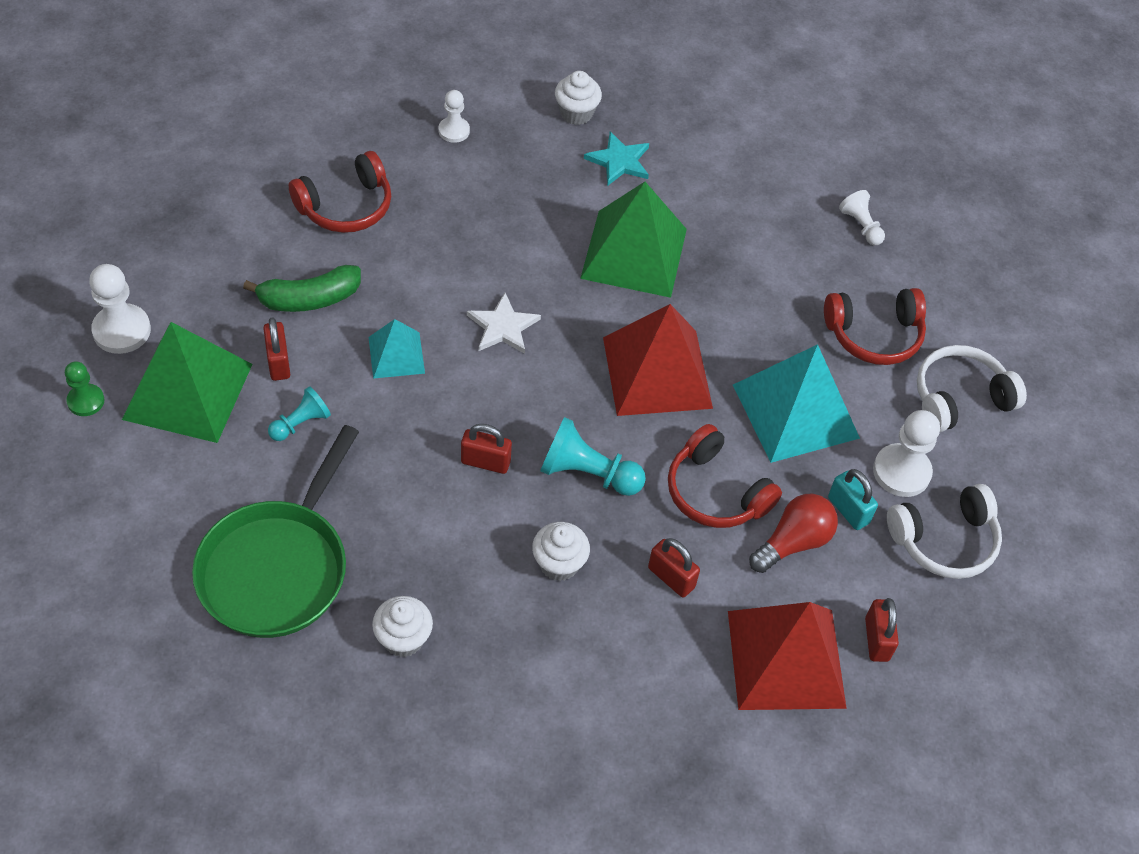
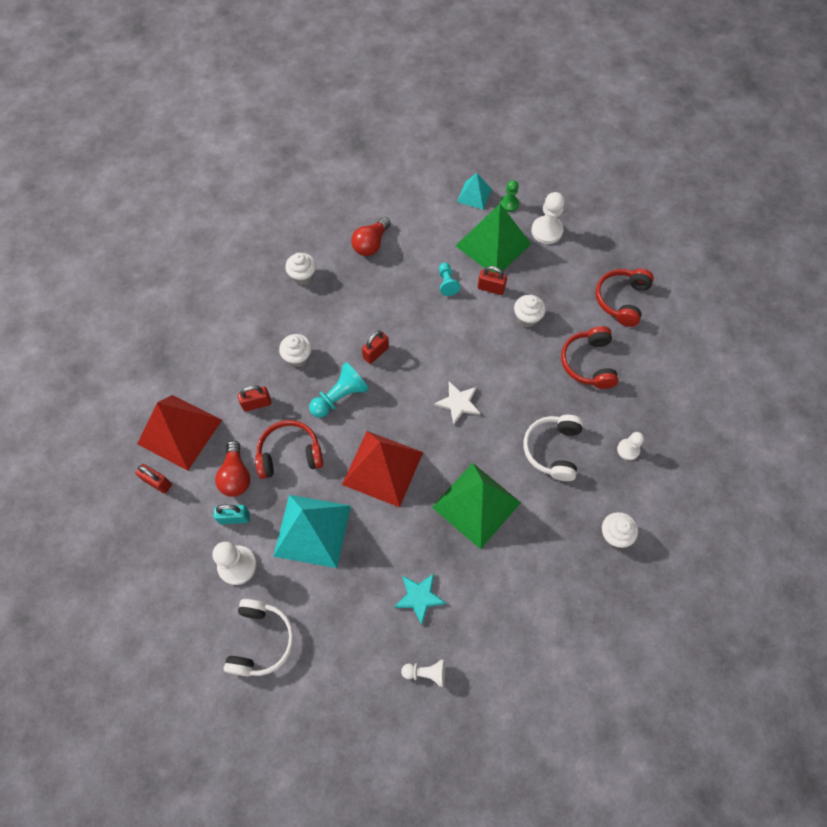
camera: 125 degrees right, 10 degrees up
green pan [192,425,359,638] -> red light bulb [351,217,391,256]
green banana [243,265,361,312] -> white cupcake [514,295,546,328]
turquoise pyramid [369,319,425,379] -> turquoise pyramid moved to [457,173,492,210]
turquoise star [584,131,649,186] -> turquoise star moved to [394,573,447,625]
red headphones [824,288,926,365] -> red headphones moved to [596,268,654,327]
white headphones [887,484,1002,579] -> white headphones moved to [523,415,583,481]

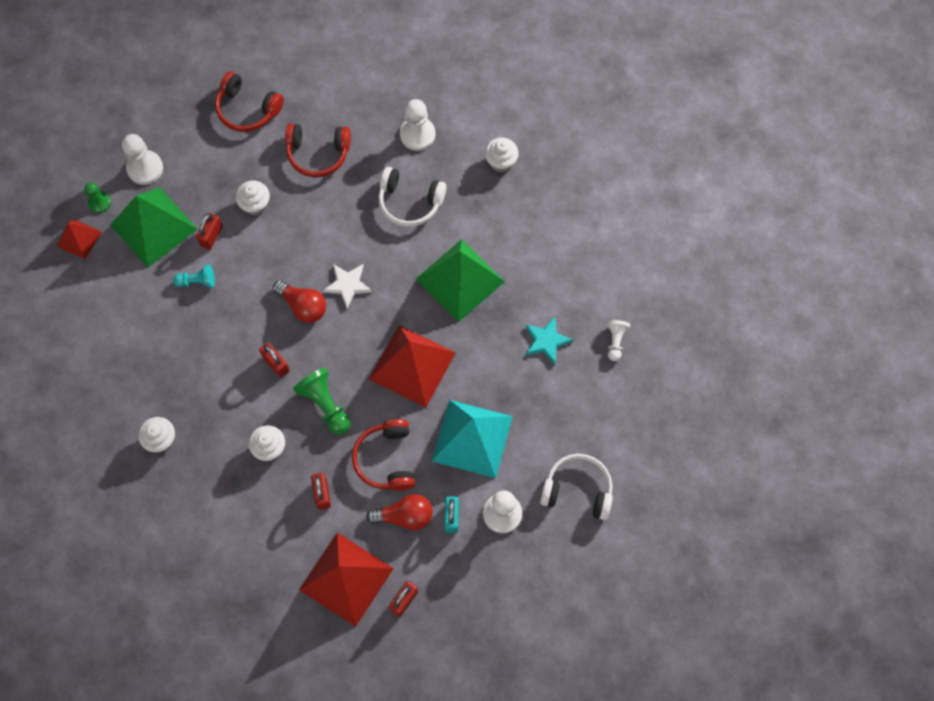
camera: 85 degrees left, 5 degrees up
turquoise pawn [309,362,369,418] -> green pawn [293,368,350,434]
red light bulb [351,217,391,256] -> red light bulb moved to [273,280,326,323]
turquoise pyramid [457,173,492,210] -> red pyramid [57,219,102,259]
white pawn [617,432,644,460] -> white pawn [400,99,436,151], size x1.62

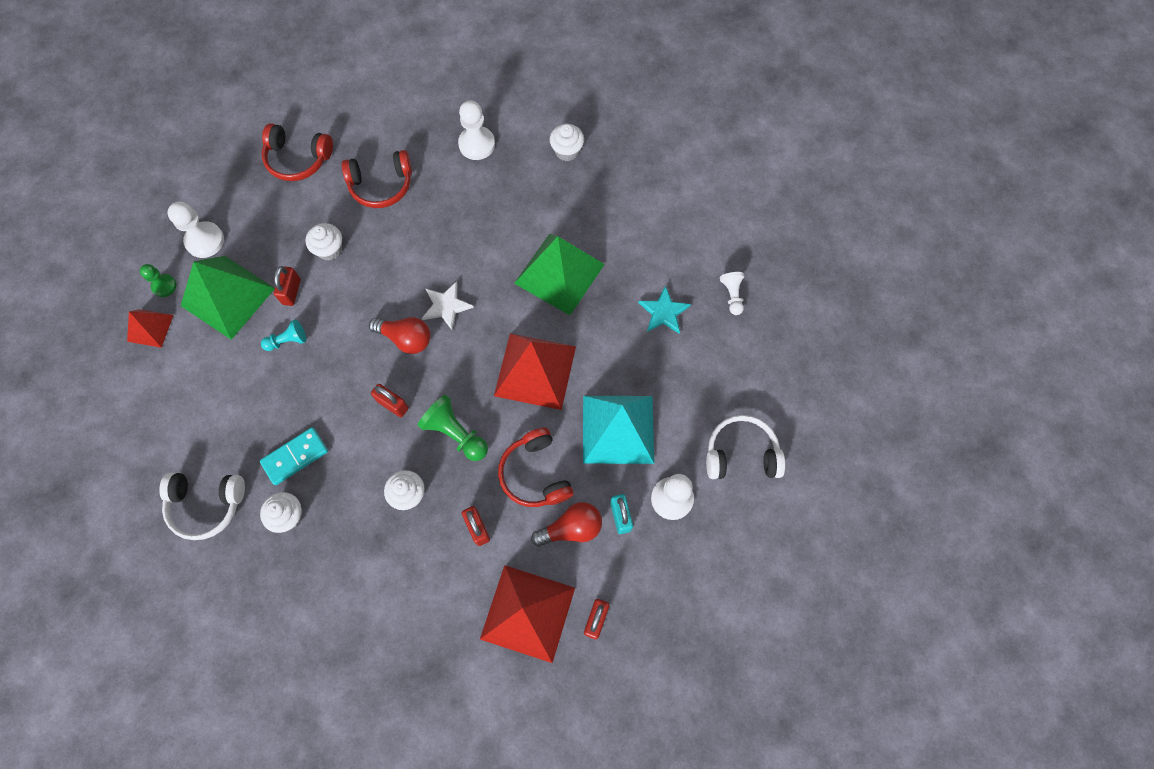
camera: 15 degrees left, 0 degrees up
white headphones [378,167,447,227] -> white headphones moved to [159,473,245,540]
none -> turquoise domino [260,427,328,485]

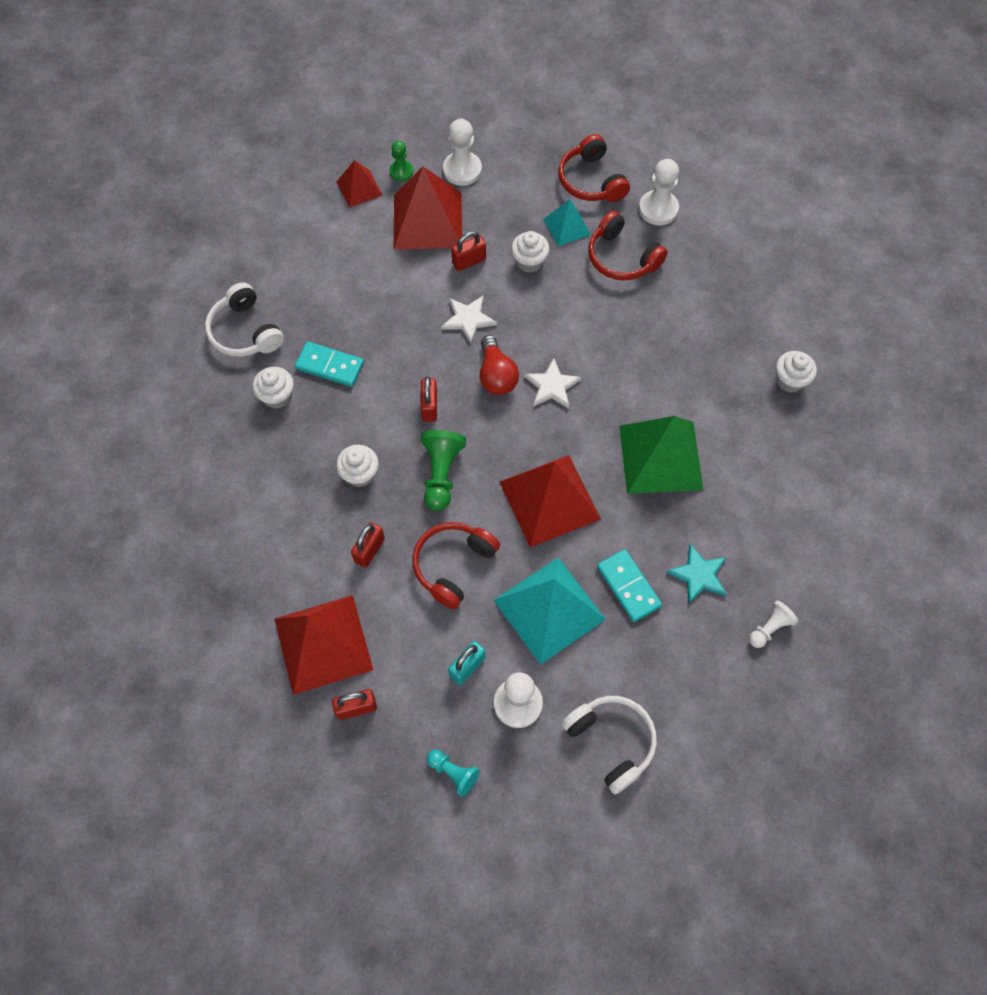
camera: 55 degrees right, 5 degrees down
green pyramid [181,256,275,340] -> red pyramid [394,167,462,250]
turquoise pawn [261,320,306,351] -> turquoise pawn moved to [427,750,480,797]
white pawn [458,101,495,160] -> white pawn moved to [639,159,679,225]
red light bulb [531,502,602,547] -> none
none -> white star [441,296,497,344]
none -> turquoise pyramid [543,199,591,246]
none -> turquoise domino [597,549,662,622]

